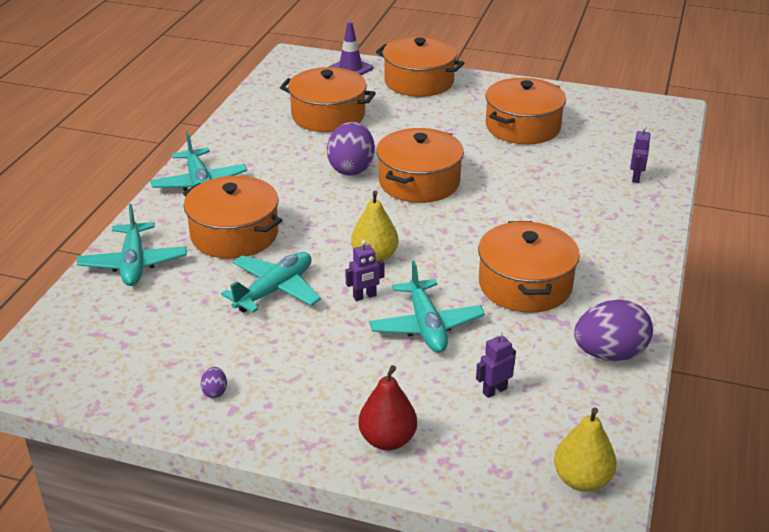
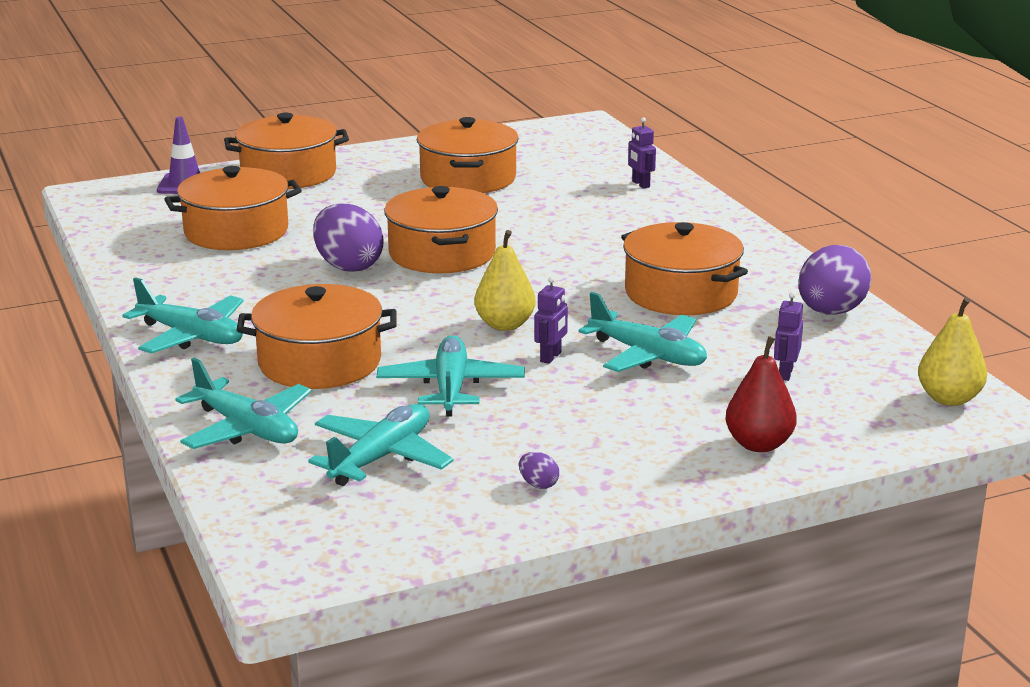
camera: 40 degrees left, 10 degrees down
none -> turquoise plane [308,404,454,486]

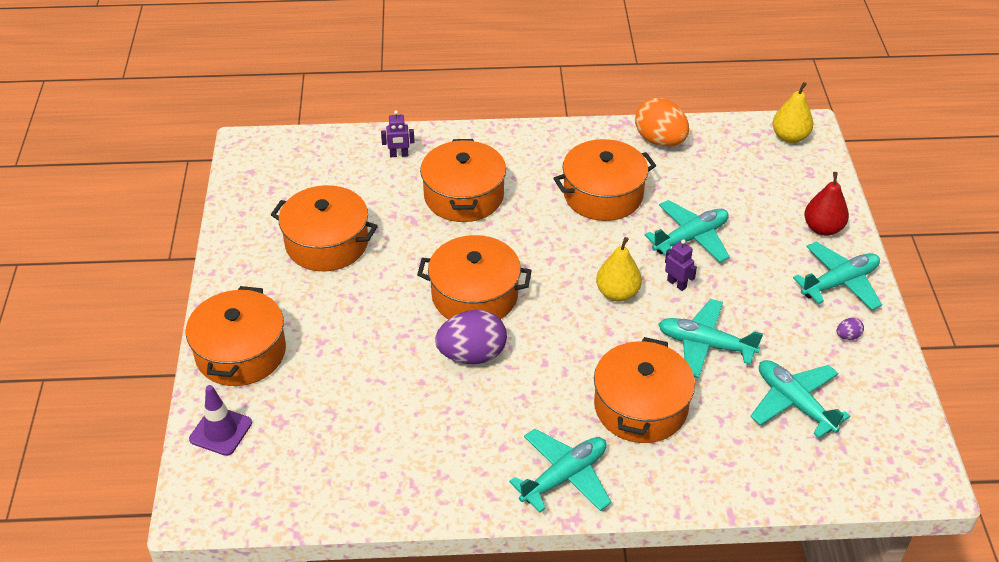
camera: 70 degrees left, 20 degrees up
orange pot [165,166,302,250] -> orange pot moved to [420,139,506,222]
turquoise plane [175,358,312,449] -> turquoise plane moved to [793,242,882,310]
purple robot [774,292,803,381] -> none
purple egg [798,245,872,315] -> orange egg [635,98,689,146]

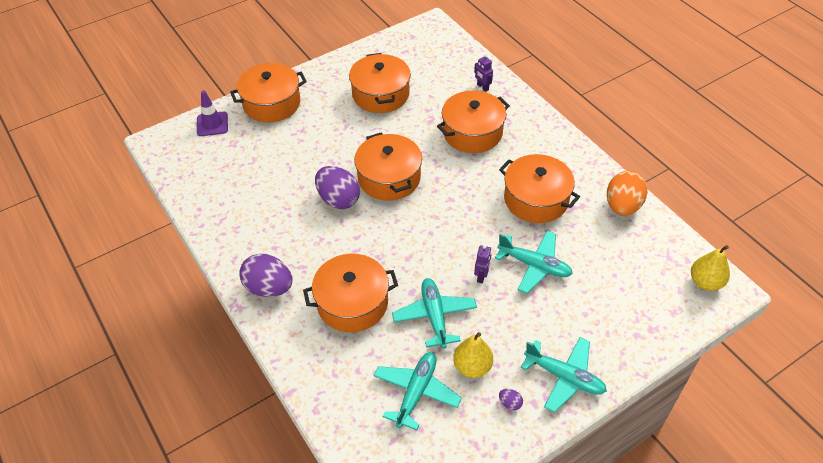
camera: 60 degrees right, 5 degrees up
turquoise plane [509,429,611,513] -> purple egg [239,254,292,297]
yellow pear [596,237,642,302] -> yellow pear moved to [453,332,493,378]
red pear [804,172,849,236] -> none

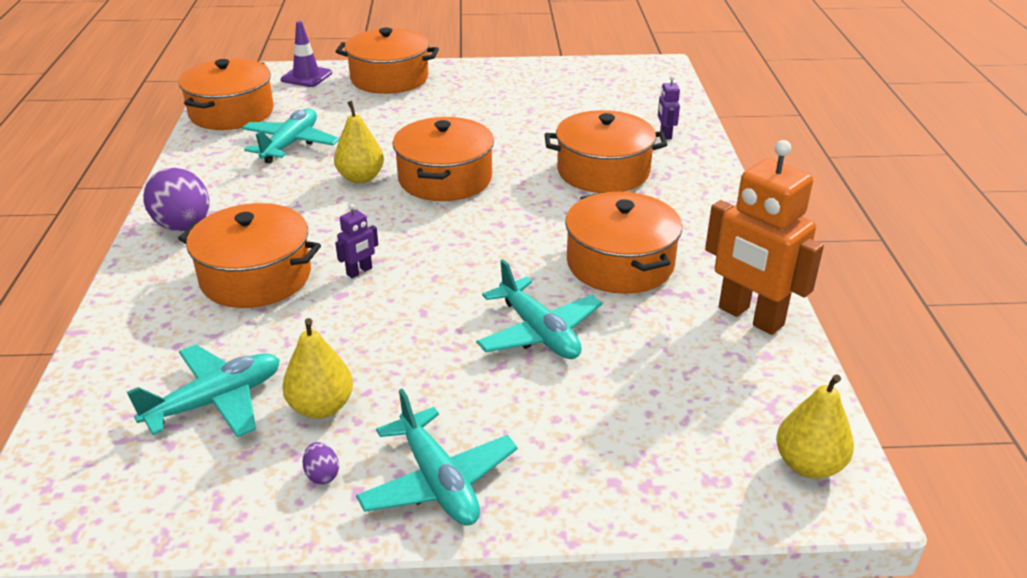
camera: 30 degrees right, 15 degrees down
purple egg [315,166,360,209] -> yellow pear [334,101,384,183]
orange pot [349,53,411,113] -> orange pot moved to [178,58,274,130]
turquoise plane [392,278,477,349] -> turquoise plane moved to [242,109,339,164]
purple robot [474,245,492,283] -> purple robot moved to [335,204,378,278]
orange egg [607,171,648,216] -> orange robot [705,140,824,335]

